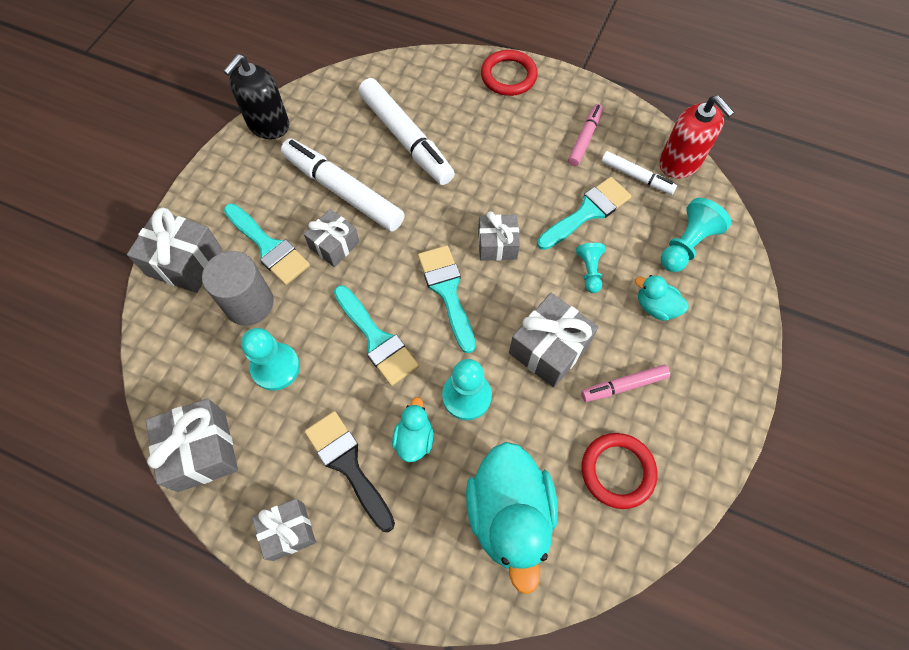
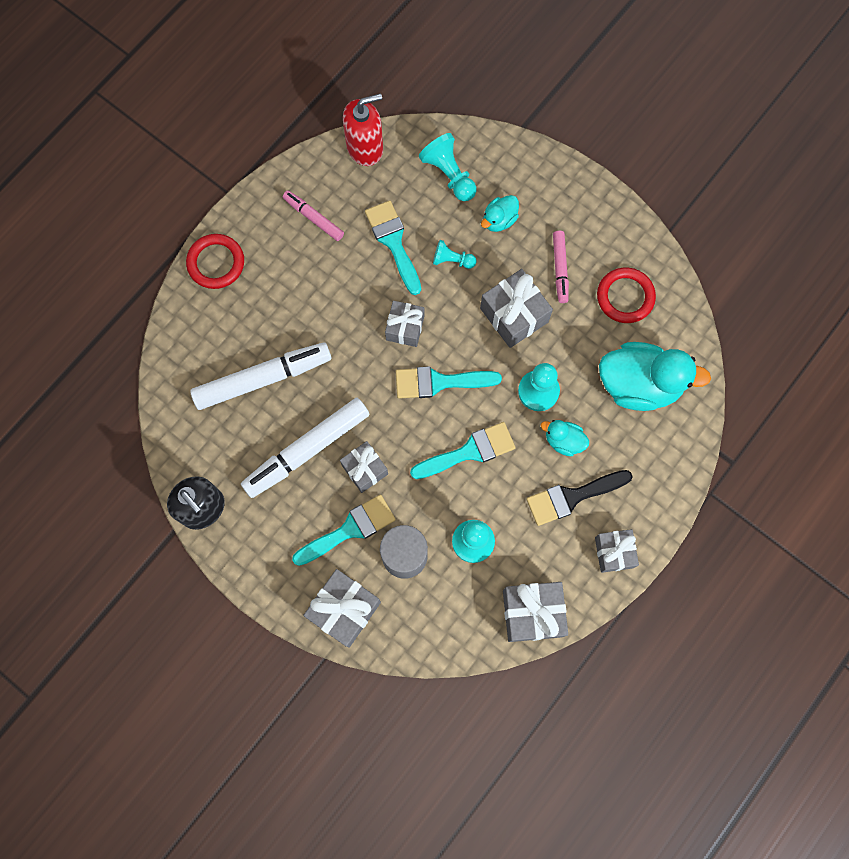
camera: 75 degrees left, 10 degrees up
white marker [601,151,677,195] -> none

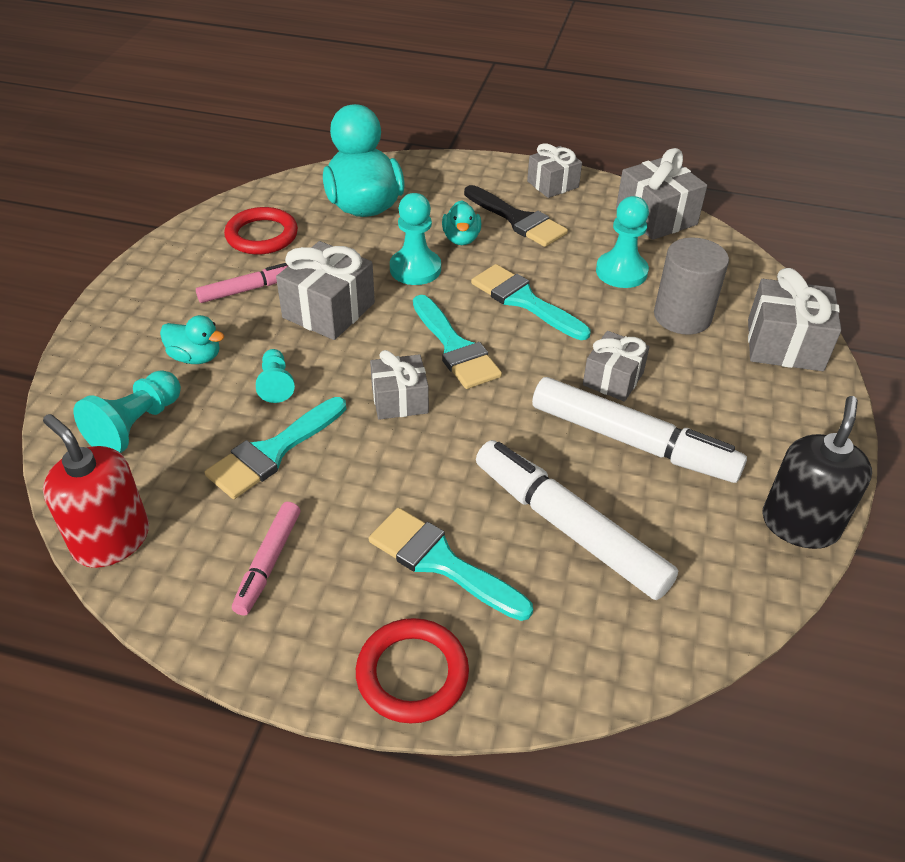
camera: 115 degrees left, 30 degrees down
turquoise brush [292,495,396,566] -> turquoise brush moved to [369,508,533,621]

